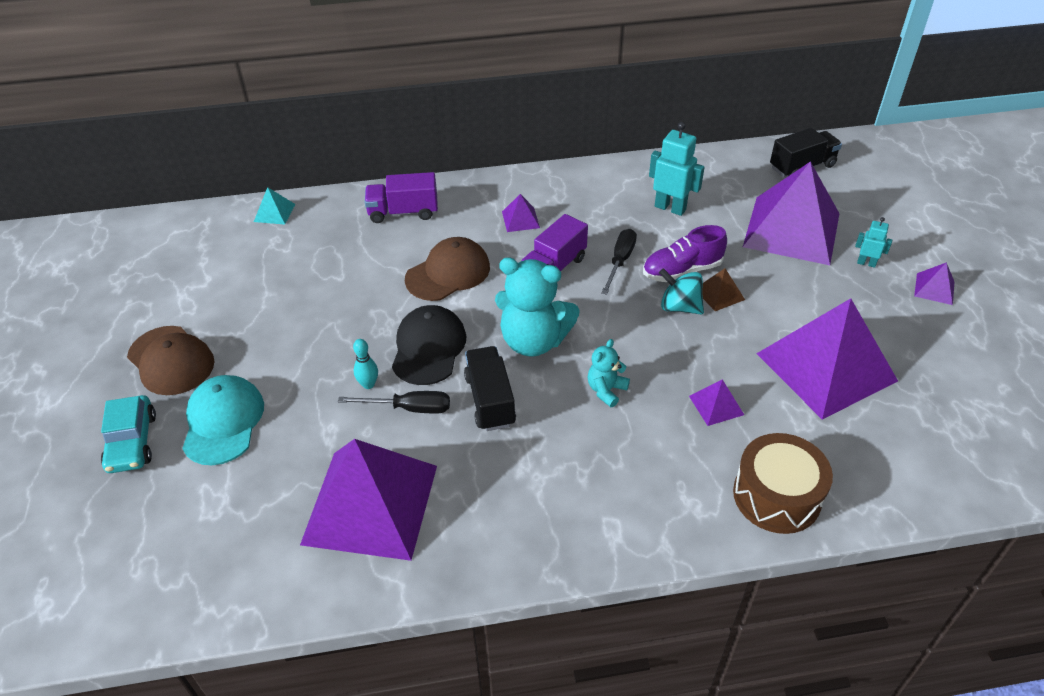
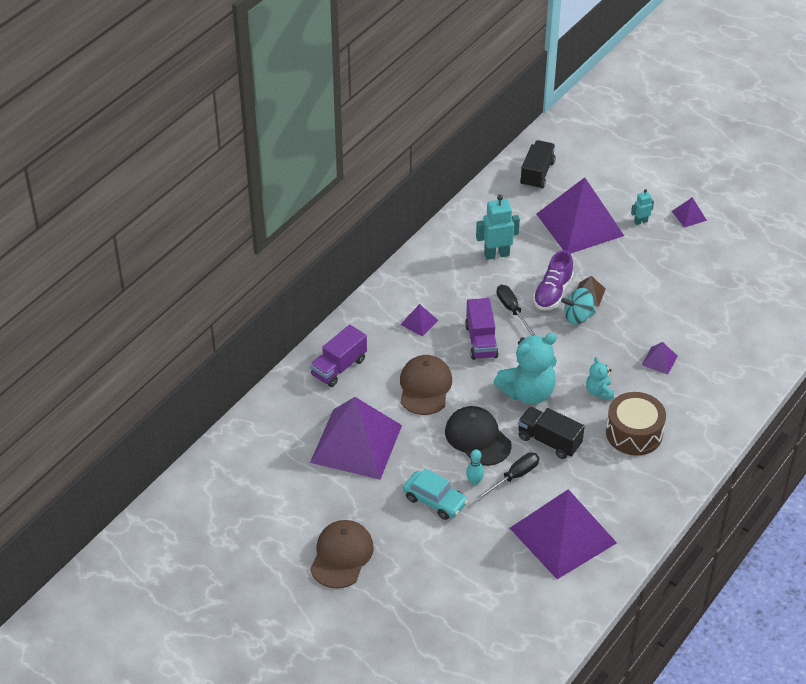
camera: 45 degrees left, 0 degrees up
turquoise car [101,395,156,473] -> turquoise car moved to [403,468,468,520]
brown cap [127,326,214,395] -> brown cap turned 75 degrees counterclockwise [310,520,374,589]
turquoise cap [182,375,264,465] -> none
turquoise pyramid [254,187,295,225] -> none
brown drum [733,433,833,534] -> brown drum moved to [606,392,666,456]
purple pyramid [756,298,898,419] -> purple pyramid moved to [310,397,402,480]

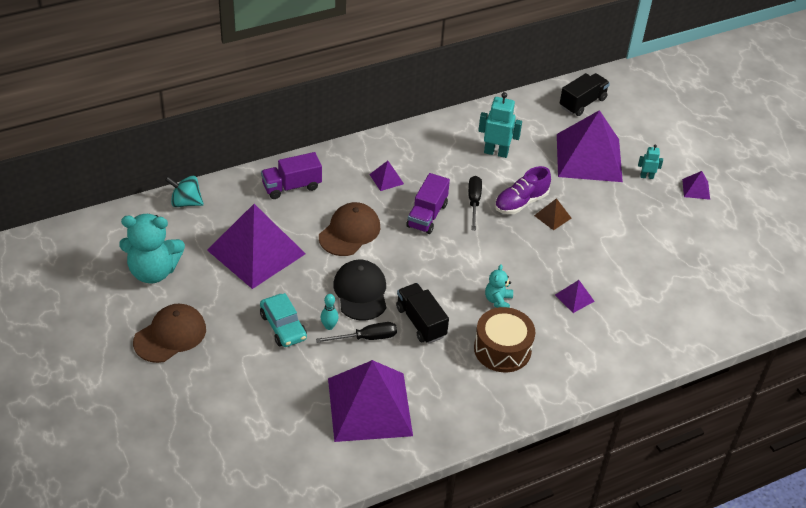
camera: 25 degrees right, 0 degrees up
turquoise teddy bear [494,333,557,404] -> turquoise teddy bear moved to [119,214,185,284]
turquoise spinning top [561,288,596,325] -> turquoise spinning top moved to [165,176,204,207]

